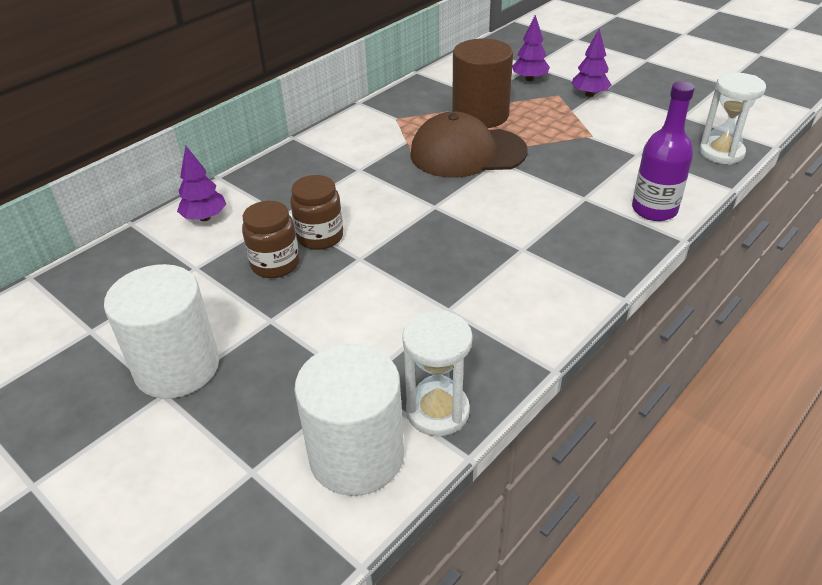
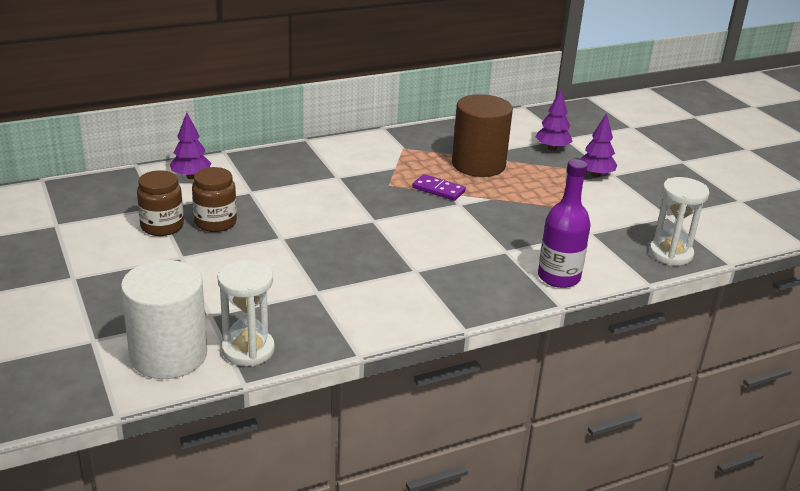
camera: 20 degrees right, 10 degrees down
white cylinder [104,264,219,399] -> none
brown jar [290,175,343,250] -> brown jar moved to [137,170,184,236]
brown cap [410,111,528,178] -> purple domino [412,174,466,201]

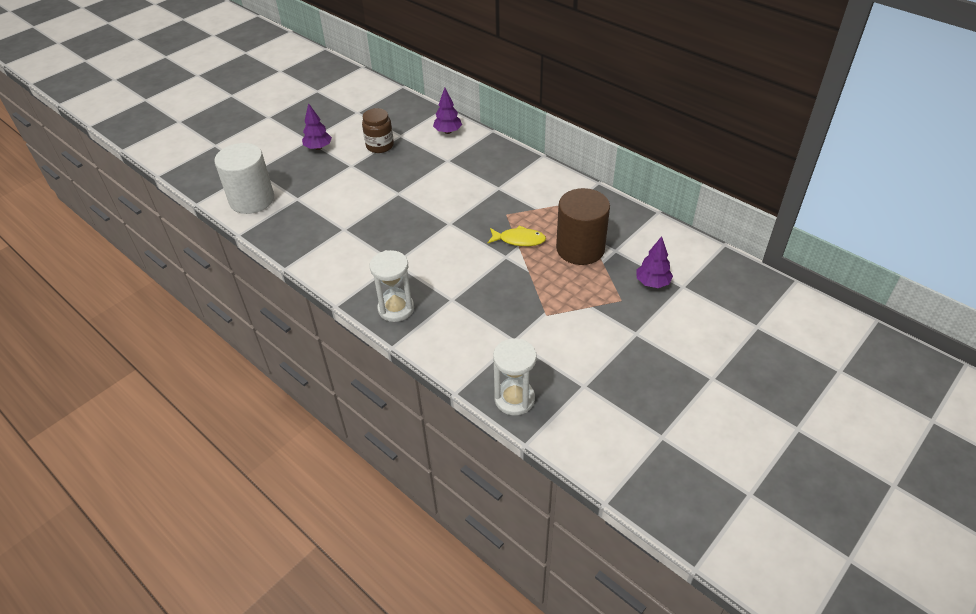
camera: 70 degrees right, 15 degrees up
brown jar [192,167,237,232] -> none
white hourglass [217,260,275,366] -> white hourglass moved to [370,250,414,322]
purple domino [412,174,466,201] -> yellow fish [488,226,546,246]
purple bottle [538,159,590,288] -> none
purple tree [579,113,617,178] -> purple tree moved to [302,103,332,150]

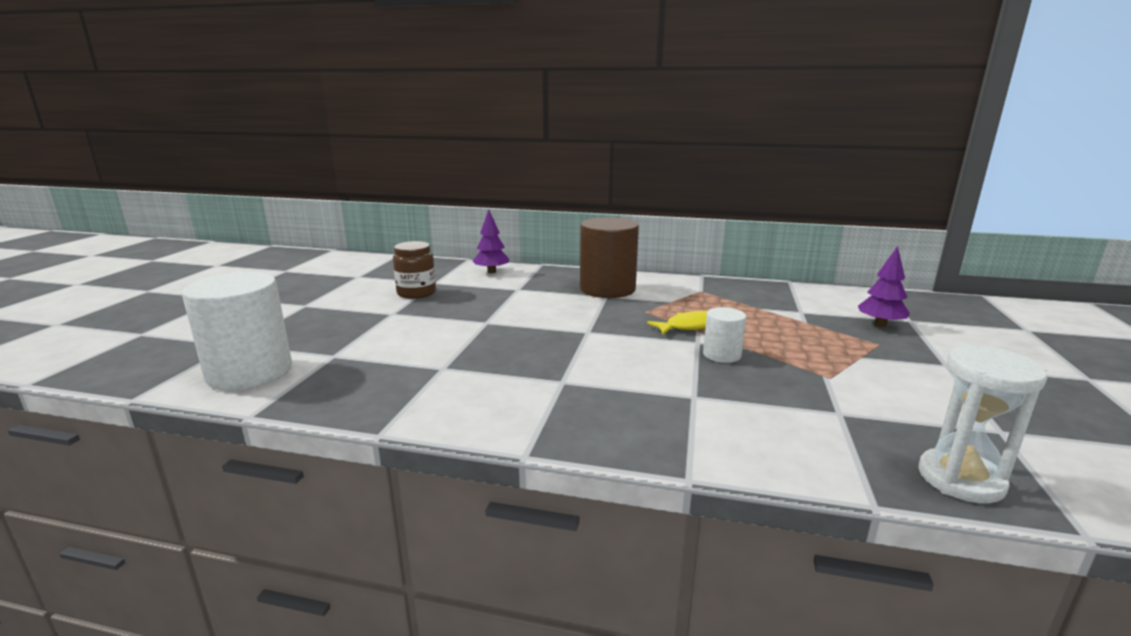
camera: 30 degrees left, 25 degrees down
purple tree [302,103,332,150] -> none
white hourglass [370,250,414,322] -> none
brown cylinder [556,188,610,265] -> brown cylinder moved to [580,217,639,298]
none -> white cylinder [703,307,746,363]

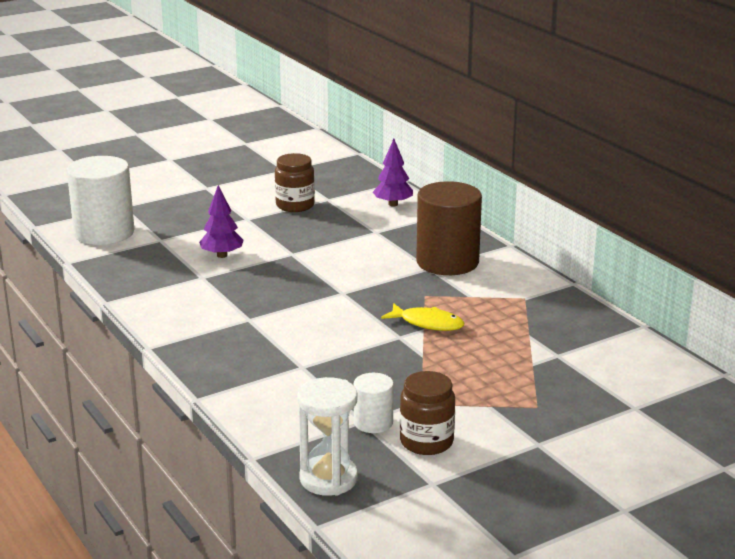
camera: 45 degrees right, 5 degrees up
white cylinder [703,307,746,363] -> white cylinder moved to [353,373,394,433]
purple tree [858,246,910,327] -> purple tree moved to [199,185,244,258]
none -> brown jar [400,371,455,455]

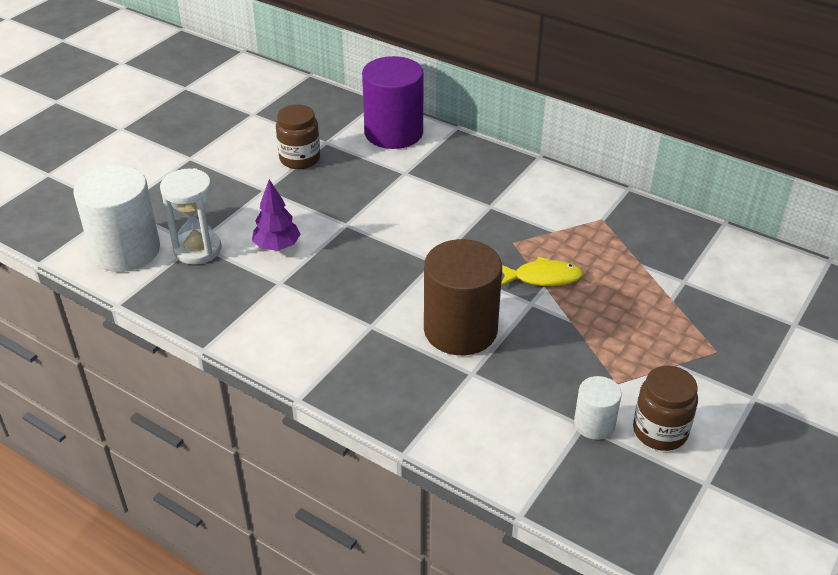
camera: 25 degrees left, 15 degrees up
white hourglass [297,377,358,496] -> white hourglass moved to [160,168,221,265]
purple tree [373,139,413,206] -> purple cylinder [362,56,423,149]
brown cylinder [416,181,482,275] -> brown cylinder moved to [424,239,502,355]

